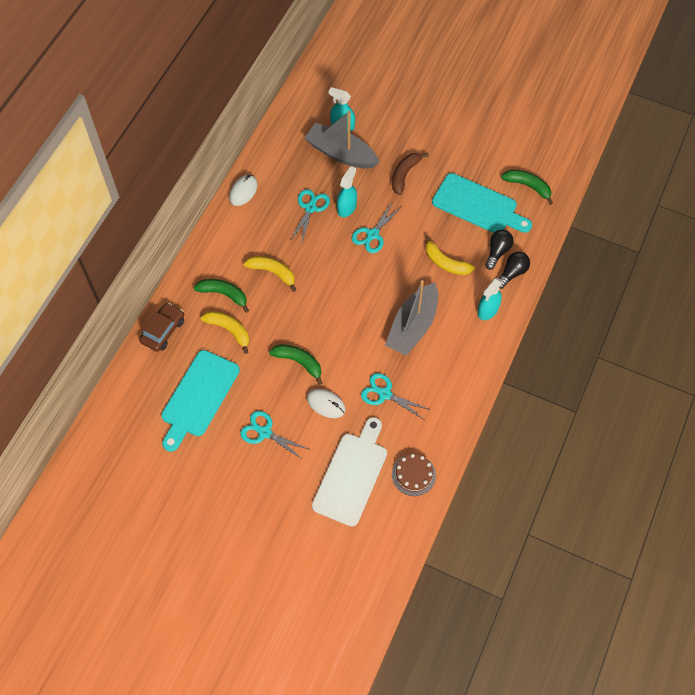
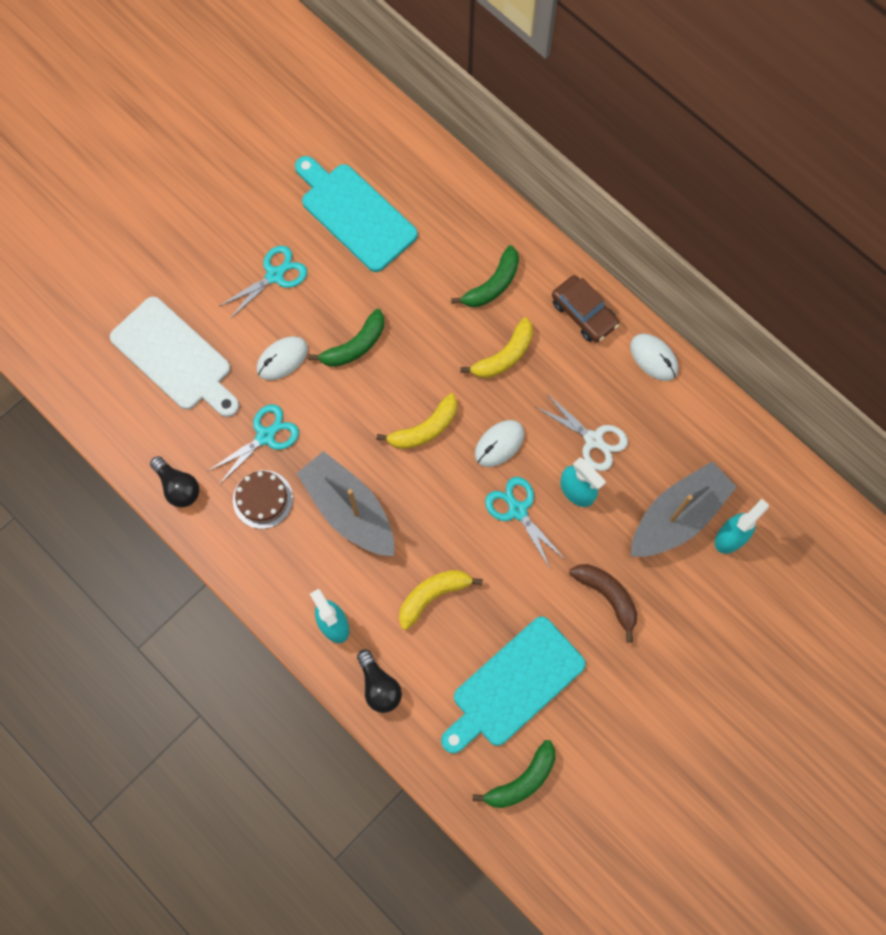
camera: 110 degrees right, 10 degrees up
brown car [139,303,184,352] -> brown car moved to [552,275,619,342]
yellow banana [201,311,249,354] -> yellow banana moved to [376,393,457,449]
turquoise scissors [290,189,330,242] -> white scissors [536,393,628,471]
brown cake [392,454,436,496] -> brown cake moved to [233,470,293,529]
black light bulb [485,229,514,270] -> black light bulb moved to [150,456,199,507]
none -> white mouse [475,420,524,467]

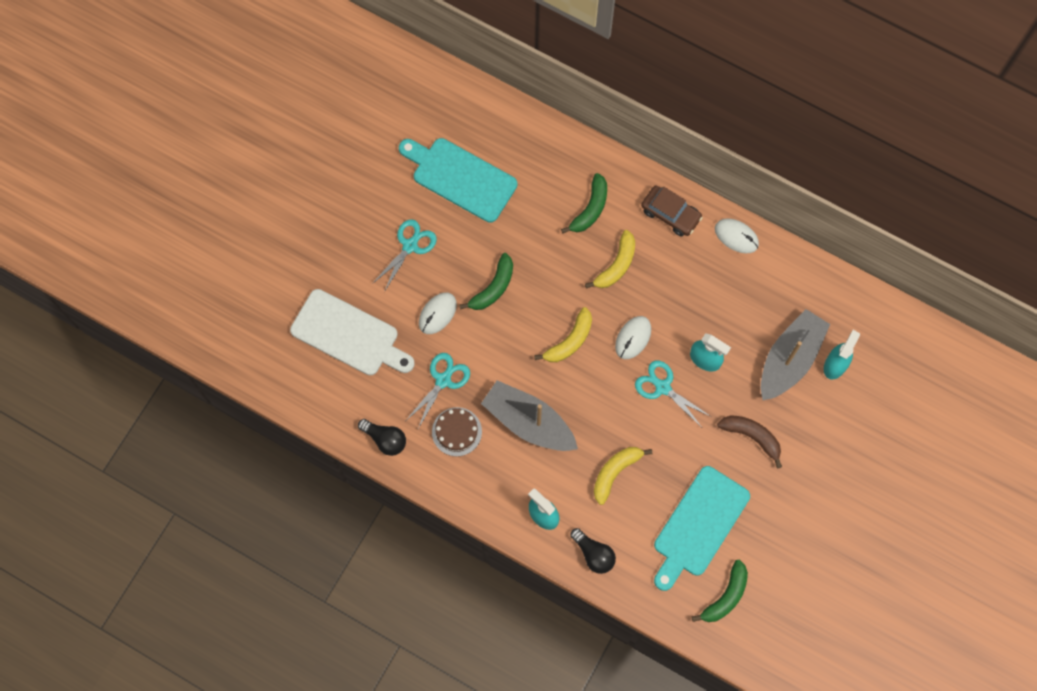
camera: 15 degrees left, 0 degrees up
white scissors [536,393,628,471] -> none

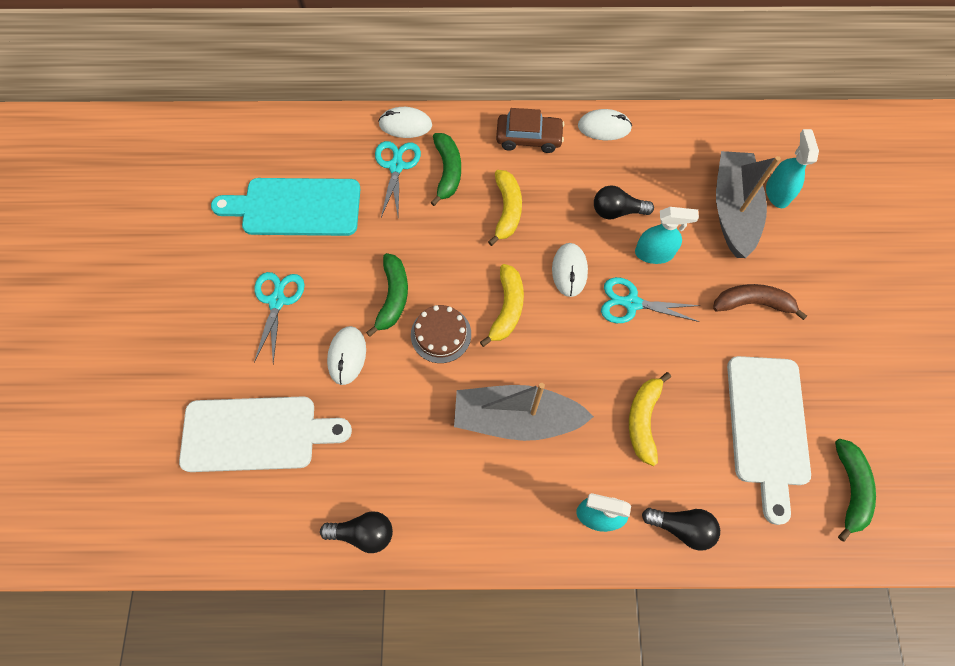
camera: 30 degrees left, 5 degrees down
turquoise scissors [406,353,470,429] -> turquoise scissors moved to [375,141,421,217]
brown cake [432,407,482,456] -> brown cake moved to [411,305,471,363]
turquoise cutting board [654,466,750,591] -> white cutting board [727,356,811,525]
none -> white mouse [378,107,432,138]
none -> black light bulb [594,186,654,219]

